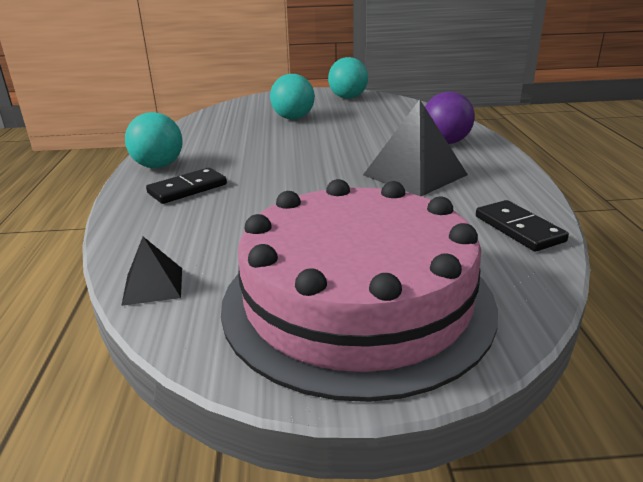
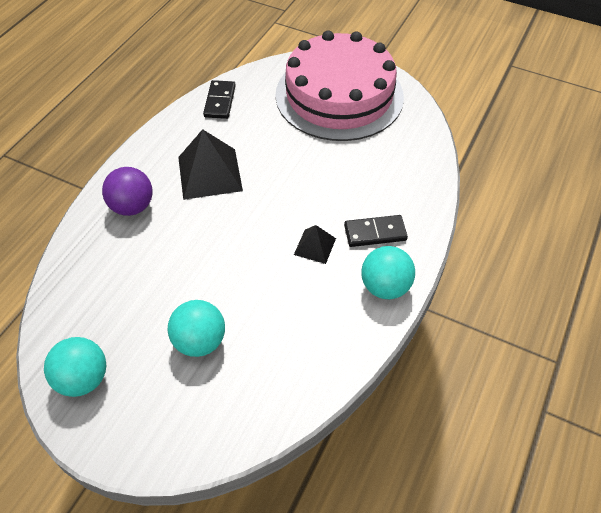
camera: 150 degrees left, 25 degrees up
black pyramid [121,237,182,306] -> black pyramid moved to [294,225,336,264]

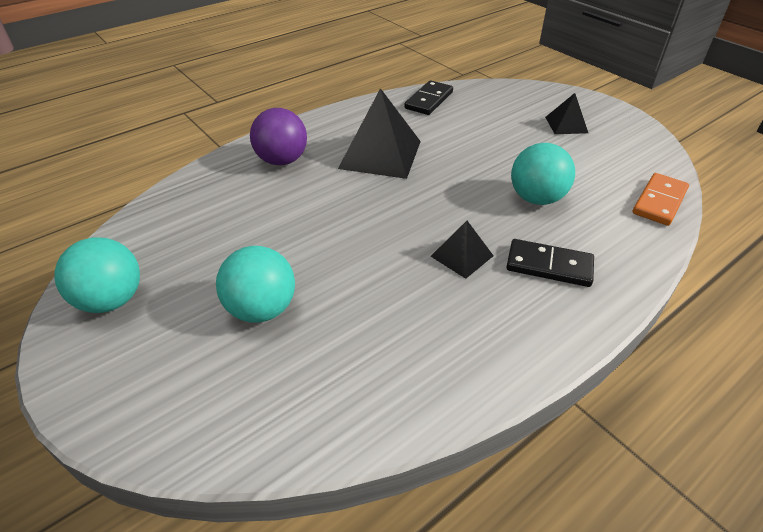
camera: 25 degrees right, 10 degrees down
pink cake [275,31,404,141] -> black pyramid [545,93,588,134]
turquoise ball [361,246,415,299] -> turquoise ball moved to [511,143,575,205]
none -> orange domino [633,173,689,226]

